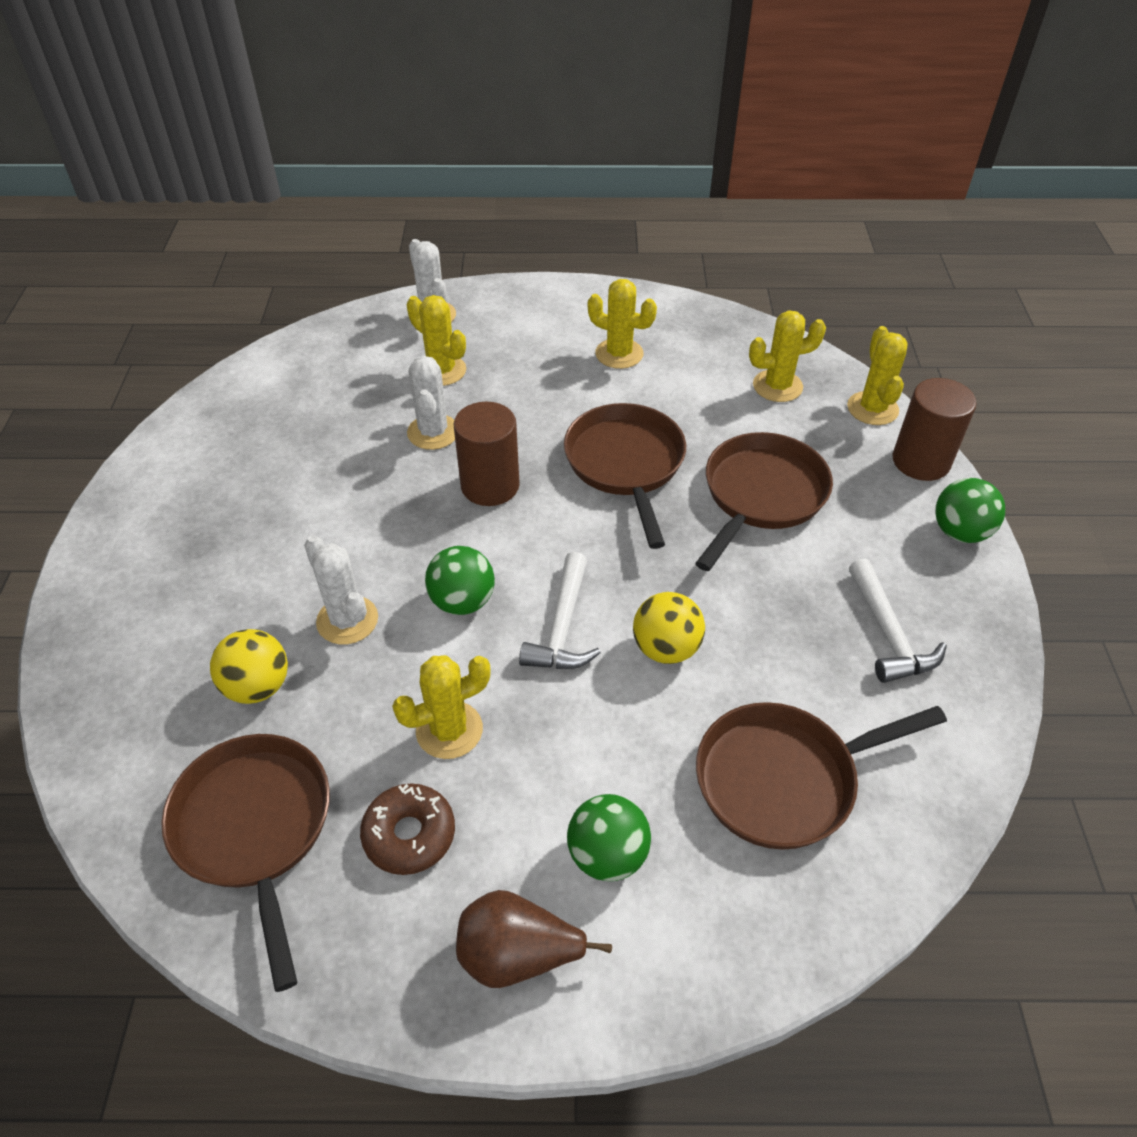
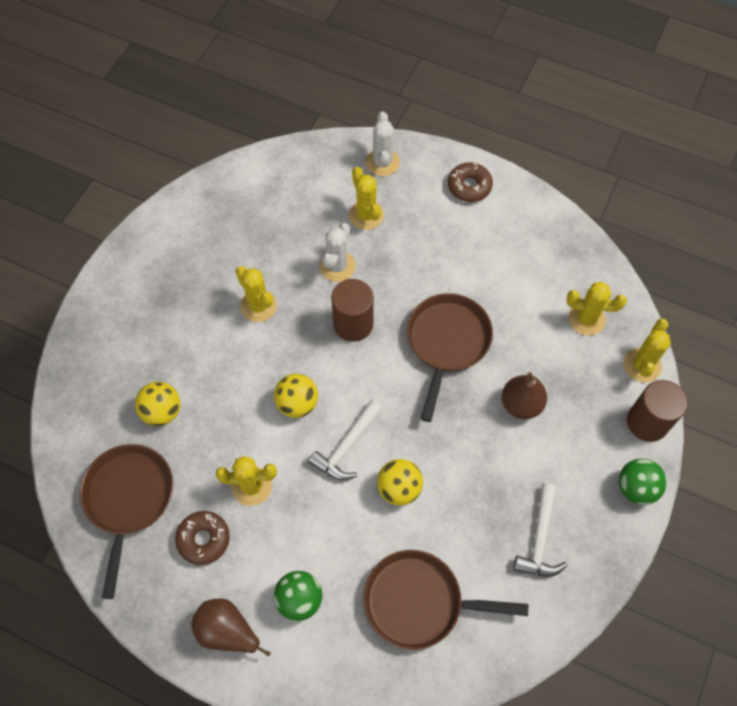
camera: 25 degrees right, 15 degrees up
white cactus [304,535,378,645] -> none
green ball [425,546,495,615] -> yellow ball [274,374,318,418]
yellow cactus [588,279,657,369] -> yellow cactus moved to [235,266,277,322]
brown pan [695,432,833,571] -> brown pear [502,372,547,419]
none -> brown donut [448,162,493,202]

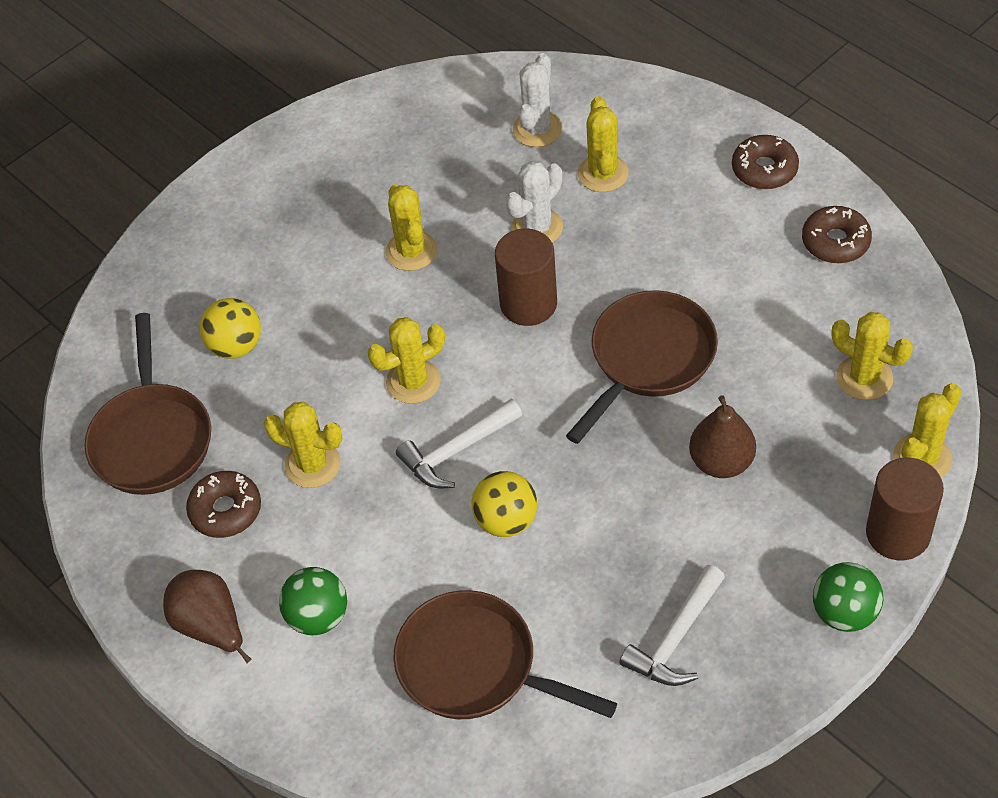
camera: 25 degrees right, 10 degrees down
brown pan [80,444,173,599] -> brown pan turned 150 degrees clockwise [84,313,211,495]
yellow ball [274,374,318,418] -> yellow cactus [368,317,445,404]
white cactus [366,112,400,176] -> white cactus moved to [513,53,562,147]
none -> brown donut [802,206,872,263]

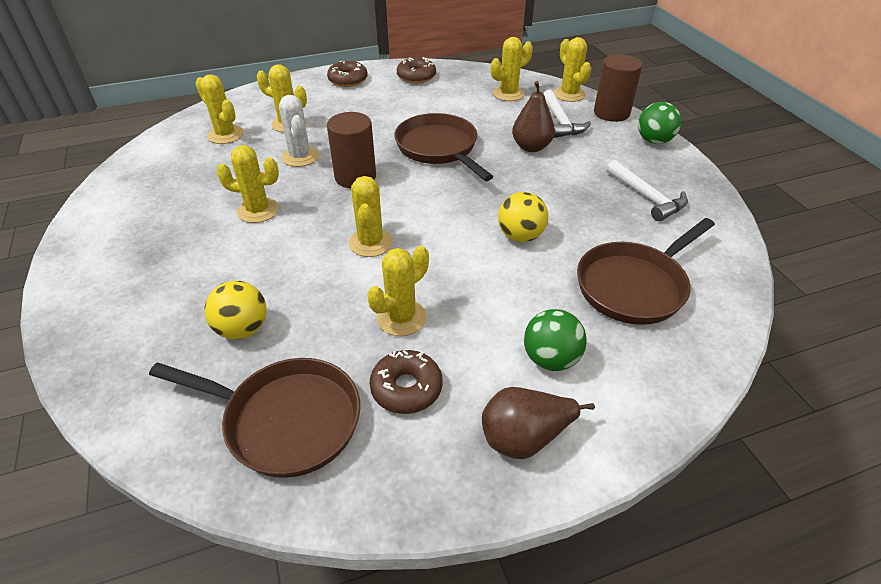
camera: 70 degrees left, 10 degrees down
white hammer [396,399,522,488] -> white hammer moved to [543,90,591,138]
white cactus [513,53,562,147] -> yellow cactus [195,74,244,144]

